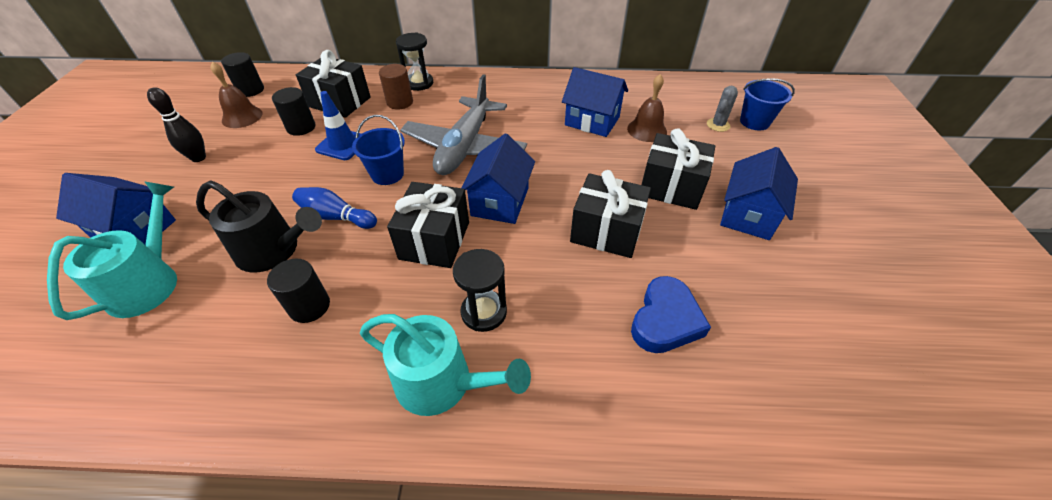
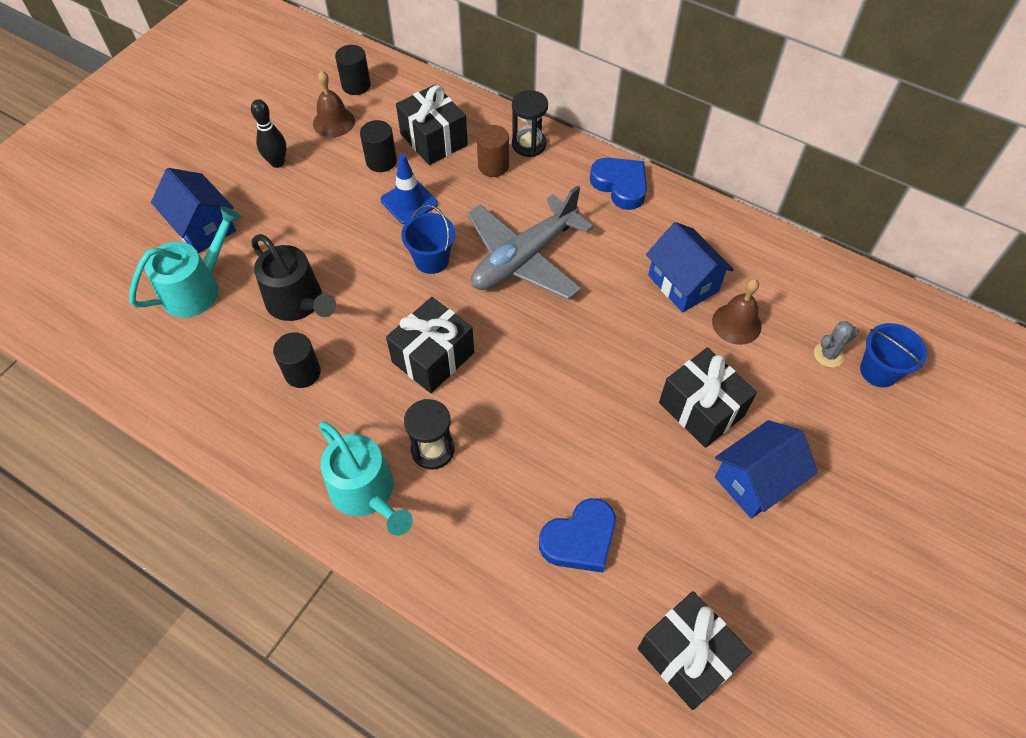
camera: 30 degrees right, 10 degrees up
blue bowling pin [292,187,377,229] -> none
blue house [461,134,535,224] -> none
black gift [570,170,651,258] -> black gift moved to [638,591,752,710]
none -> blue heart [590,158,647,210]

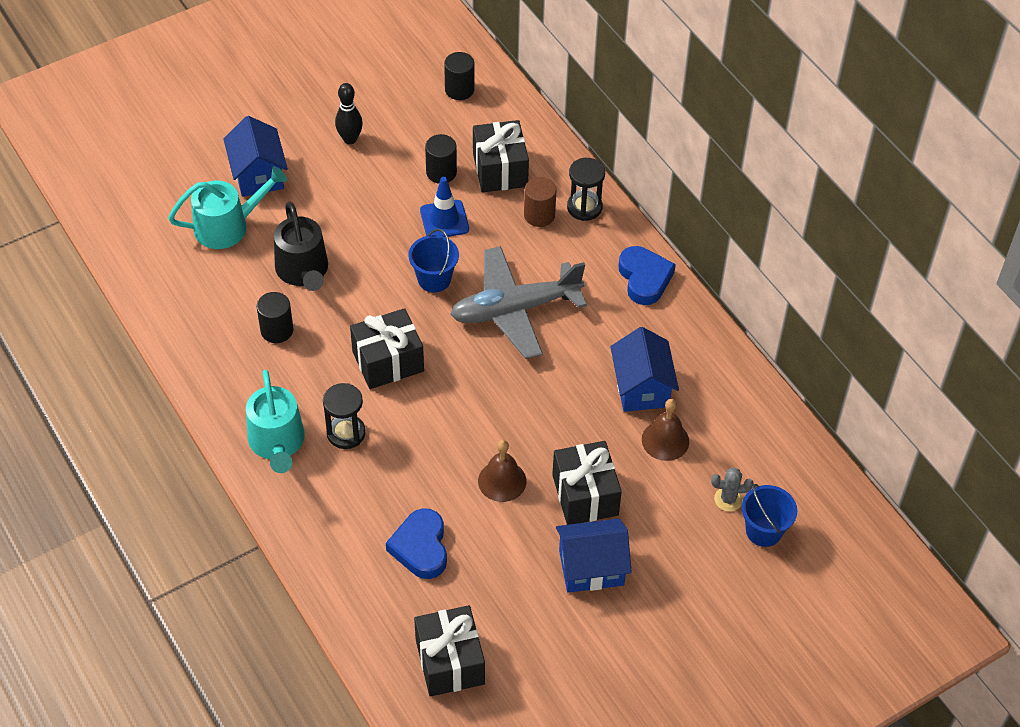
camera: 25 degrees right, 5 degrees down
brown bell [313,70,355,137] -> brown bell moved to [478,440,526,502]
blue heart [539,498,616,573] -> blue heart turned 90 degrees clockwise [386,508,447,579]

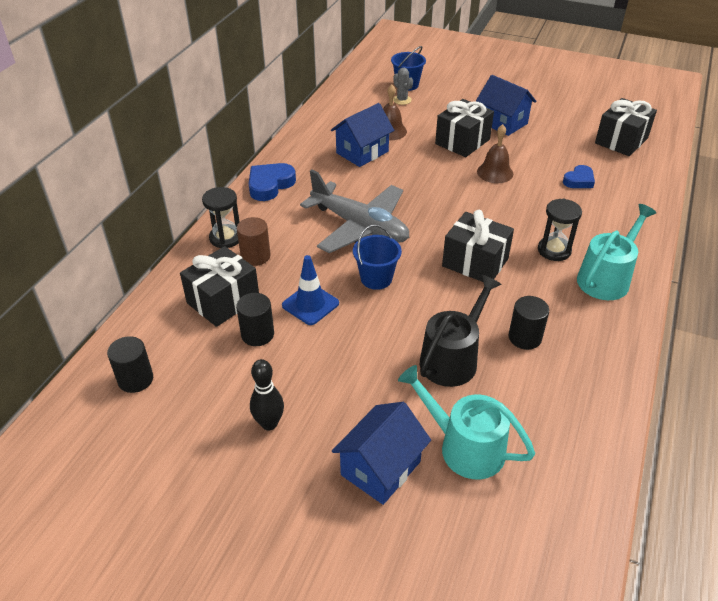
camera: 125 degrees left, 10 degrees down
blue heart [386,508,447,579] -> blue heart [563,165,595,188], size x0.65

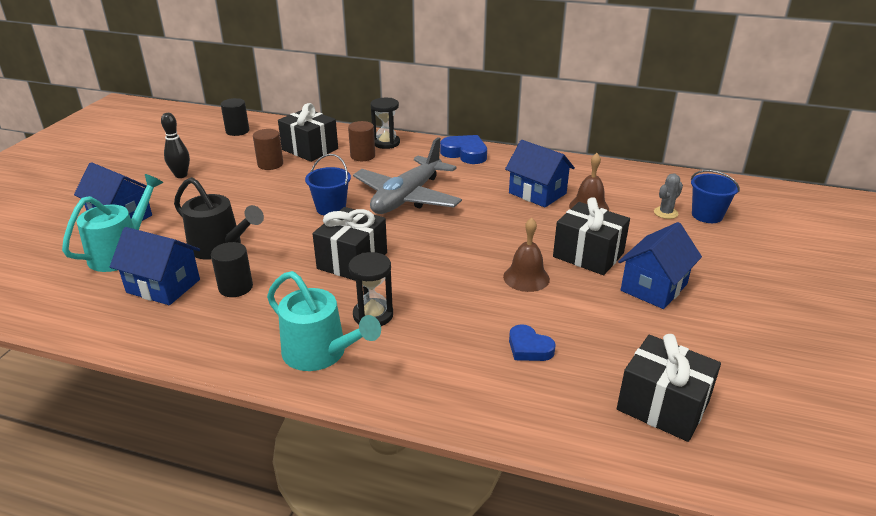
camera: 85 degrees right, 10 degrees down
black cylinder [236,293,274,346] -> brown cylinder [253,129,283,170]
blue traffic cone [282,255,339,325] -> none
none -> blue house [110,227,200,305]

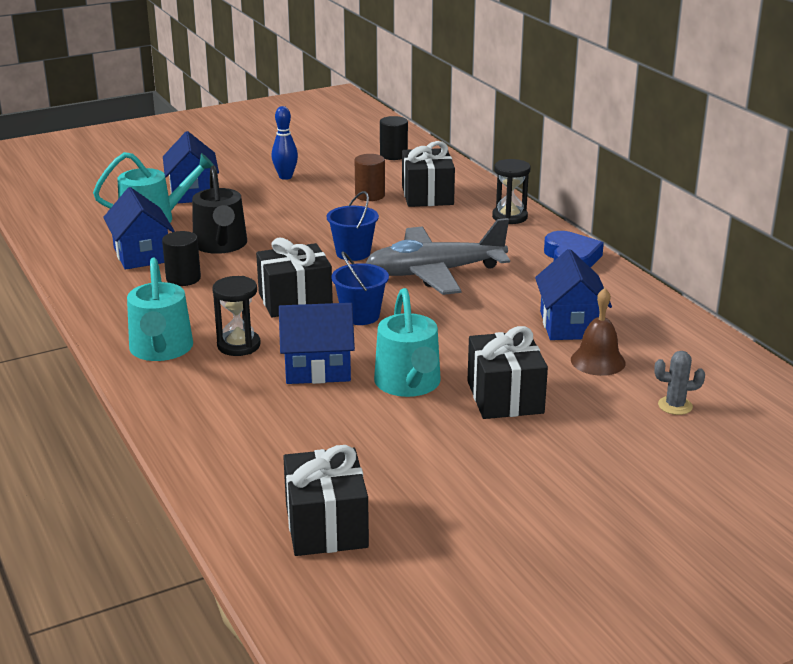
camera: 45 degrees right, 5 degrees down
black bowling pin [161,113,190,178] -> blue bowling pin [272,106,298,180]
brown cylinder [348,121,375,161] -> none
brown bell [503,218,550,292] -> turquoise watering can [374,288,441,397]
blue heart [509,324,556,361] -> none
blue house [618,222,702,309] -> blue house moved to [279,303,355,384]
blue bucket [691,170,740,223] -> blue bucket moved to [331,251,389,325]

